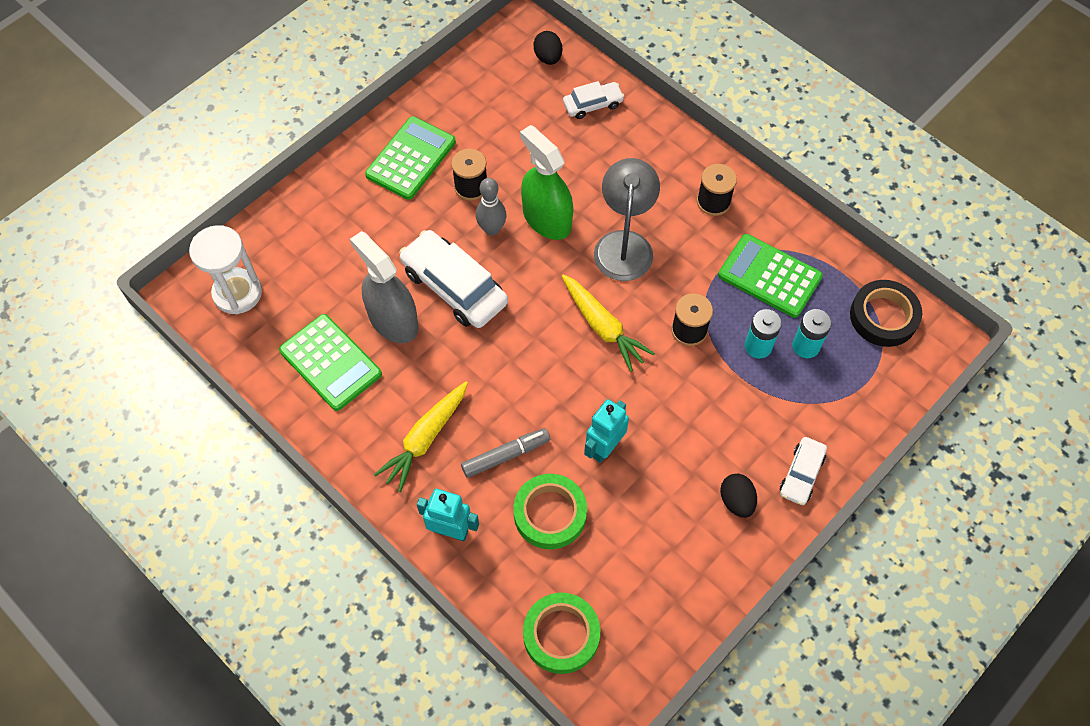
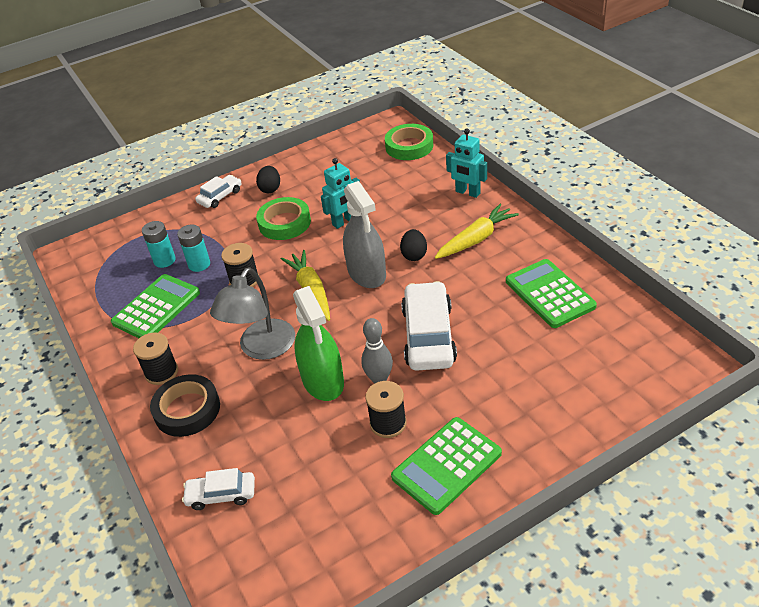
camera: 160 degrees left, 20 degrees down
white hourglass [189,225,262,314] -> none
grey spray bottle [350,231,418,343] -> grey spray bottle moved to [343,181,386,288]
white car [399,230,508,328] -> white car turned 150 degrees counterclockwise [401,281,457,371]
grey marker [461,428,550,478] -> none
green tape [513,474,587,549] -> green tape moved to [256,197,311,240]
black egg [533,31,562,65] -> black egg moved to [400,229,427,261]
green calculator [718,234,823,318] -> green calculator turned 105 degrees counterclockwise [111,274,200,338]
black tape [850,280,922,347] -> black tape moved to [150,374,220,437]

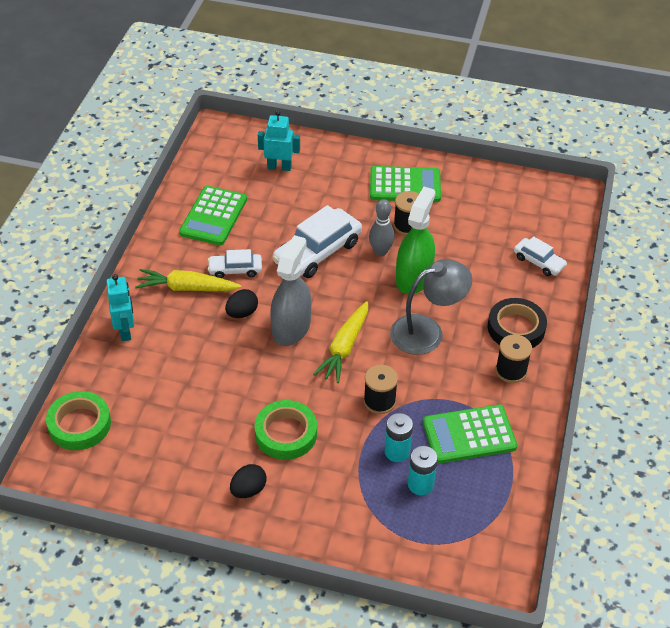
camera: 140 degrees left, 5 degrees up
white car [195,175,242,208] -> white car moved to [208,249,262,278]
turquoise robot [321,158,360,229] -> turquoise robot moved to [258,110,300,171]

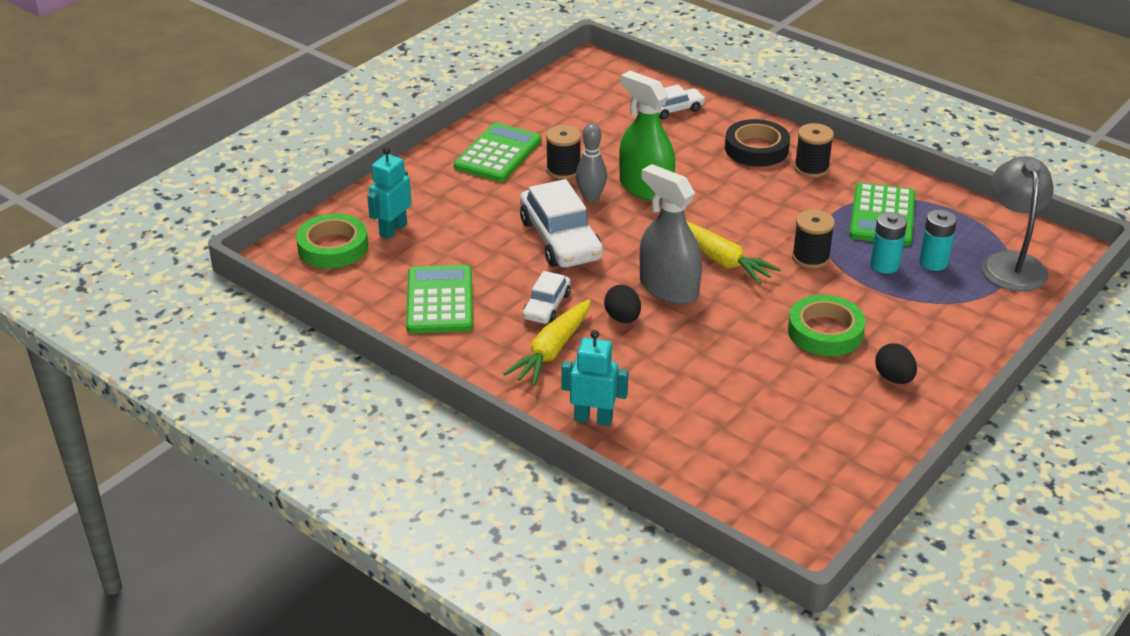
camera: 65 degrees left, 10 degrees down
green tape [46,391,111,450] -> green tape moved to [296,214,368,268]
green calculator [179,186,247,245] -> green calculator turned 135 degrees counterclockwise [406,265,473,333]
grey lamp [390,259,472,355] -> grey lamp moved to [982,156,1054,292]

